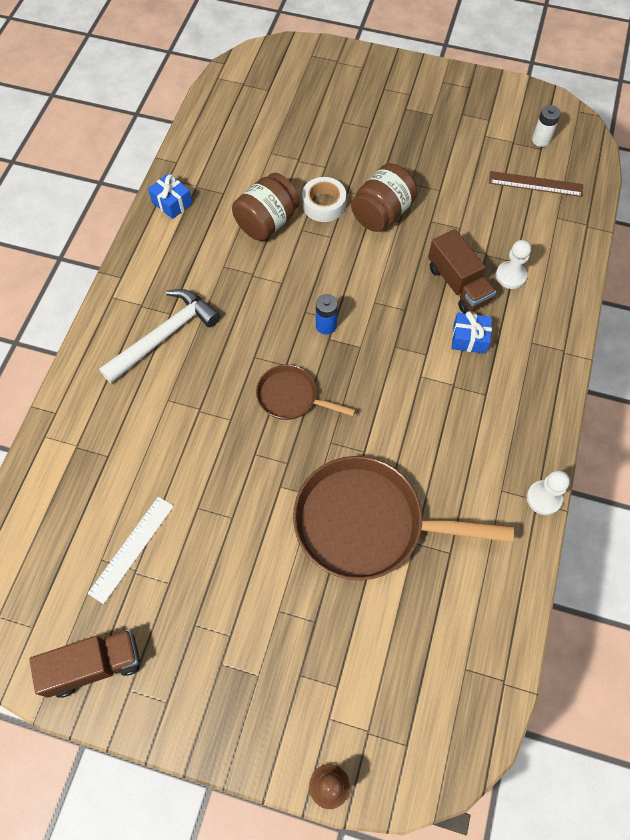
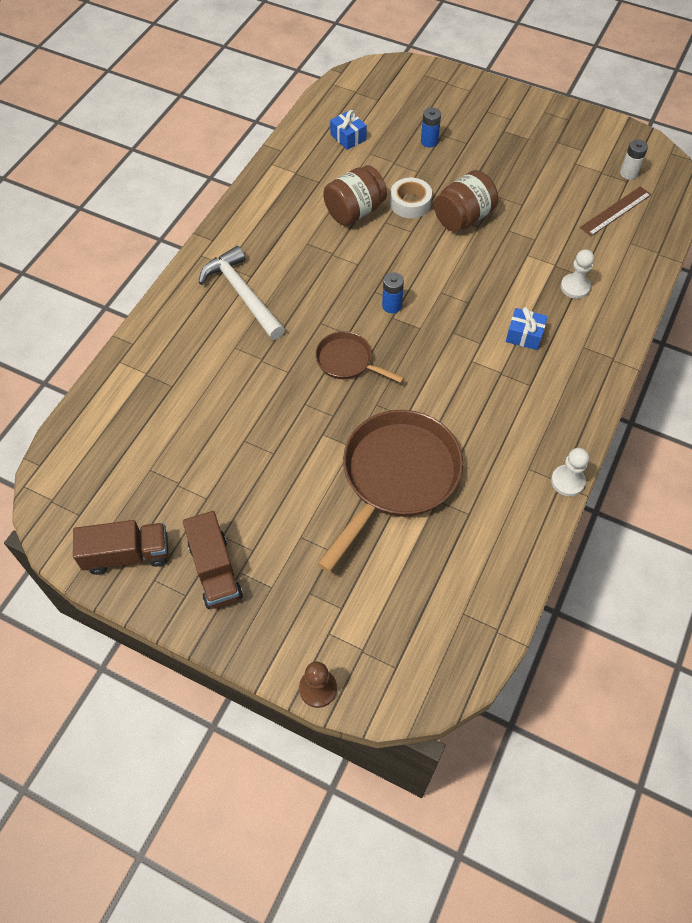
camera: 10 degrees right, 5 degrees down
white ruler [88,497,174,604] -> none
white hammer [99,289,221,384] -> white hammer turned 90 degrees counterclockwise [199,246,285,340]
blue gift [148,173,193,219] -> blue gift moved to [330,110,367,150]
brown pan [293,456,514,580] -> brown pan turned 105 degrees clockwise [318,410,463,572]
brown truck [428,229,496,314] -> brown truck moved to [183,511,243,609]
brown ruler [489,171,583,197] -> brown ruler turned 60 degrees counterclockwise [580,186,651,236]
none -> blue battery [421,107,441,147]

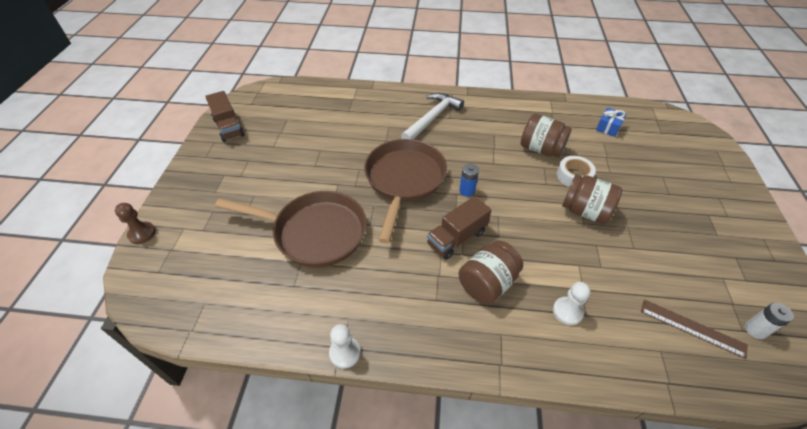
camera: 70 degrees right, 10 degrees down
brown truck [183,511,243,609] -> brown truck moved to [427,196,492,260]
brown pan [315,331,404,383] -> brown pan [364,139,447,243], size x1.95
blue battery [421,107,441,147] -> none
blue gift [506,307,548,350] -> brown jar [459,241,523,304]

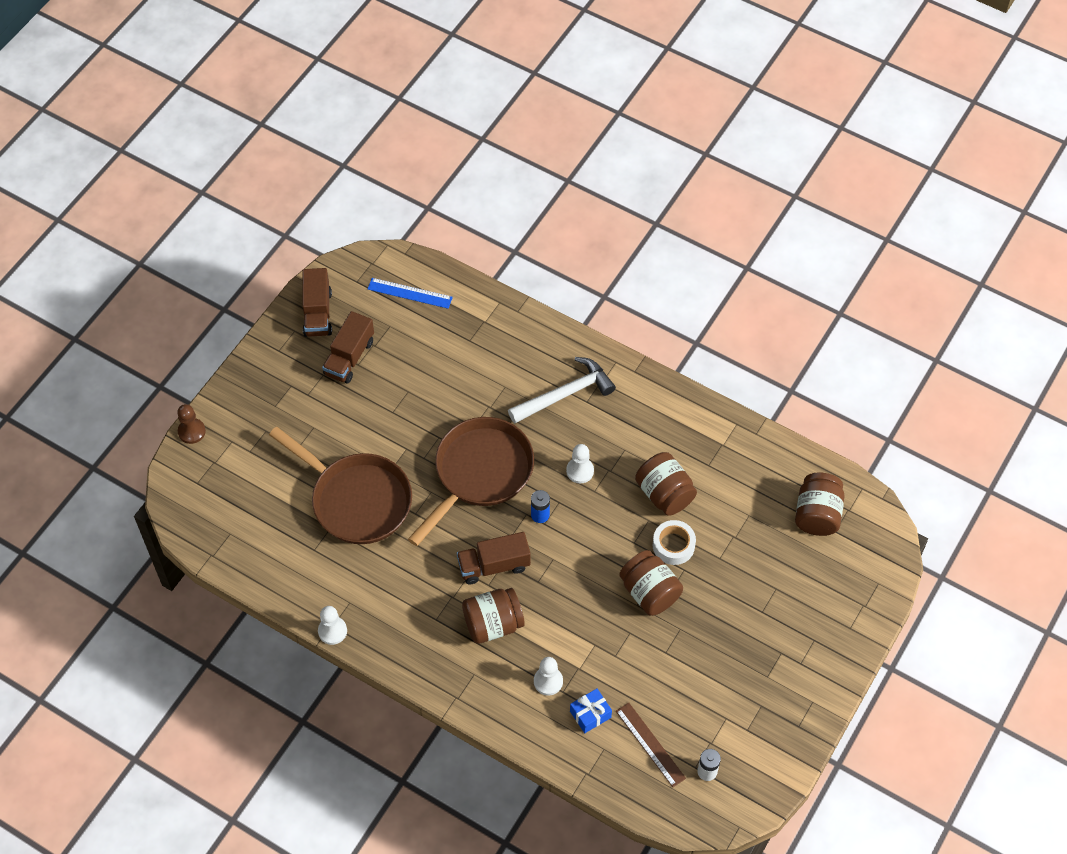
camera: 25 degrees right, 10 degrees up
blue gift [596,107,626,137] -> blue gift moved to [570,689,612,733]
none -> brown truck [322,311,374,384]
none -> blue ruler [368,278,453,309]
none -> white pawn [566,444,594,483]
none -> brown jar [795,472,844,536]

